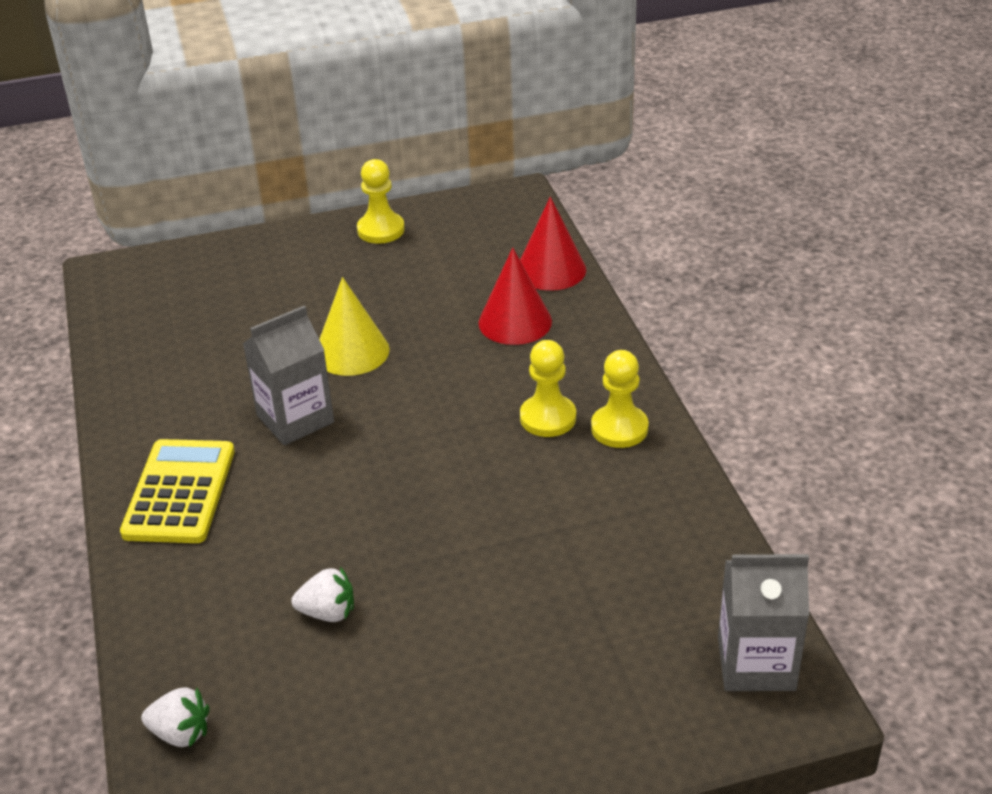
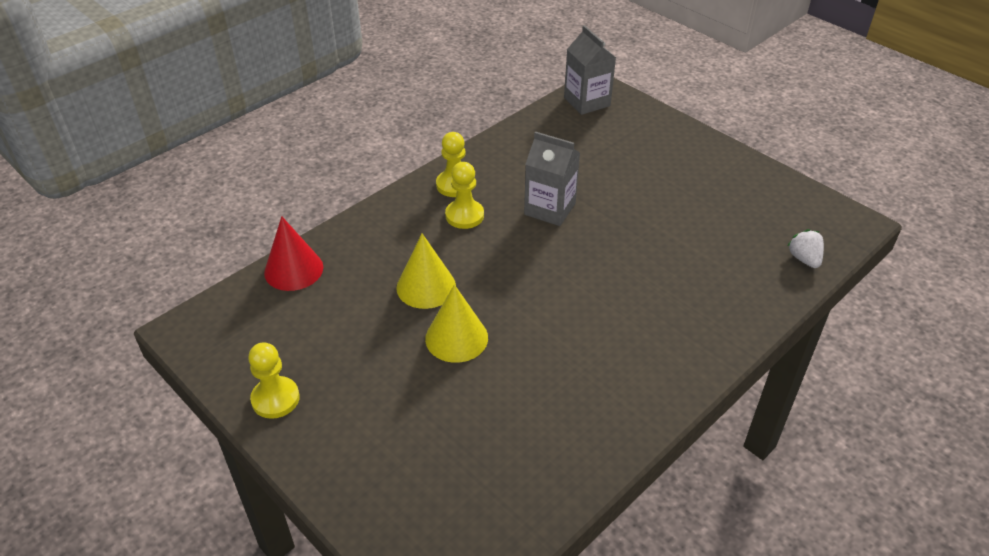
camera: 120 degrees left, 5 degrees up
yellow calculator [120,439,235,543] -> none
grey carton [243,305,334,445] -> grey carton moved to [524,132,580,226]
white strawberry [291,567,354,622] -> none
red cone [478,248,552,345] -> none
none -> yellow cone [396,233,456,309]

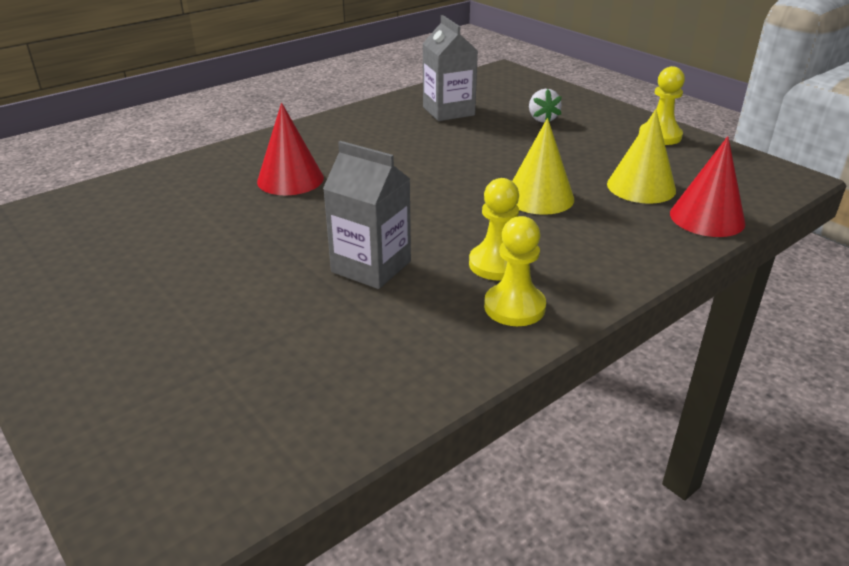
camera: 175 degrees left, 10 degrees down
yellow cone [425,284,488,363] -> yellow cone moved to [607,109,676,204]
grey carton [564,25,616,115] -> grey carton moved to [423,15,478,121]
white strawberry [787,229,824,268] -> white strawberry moved to [529,89,562,123]
none -> red cone [257,103,324,195]

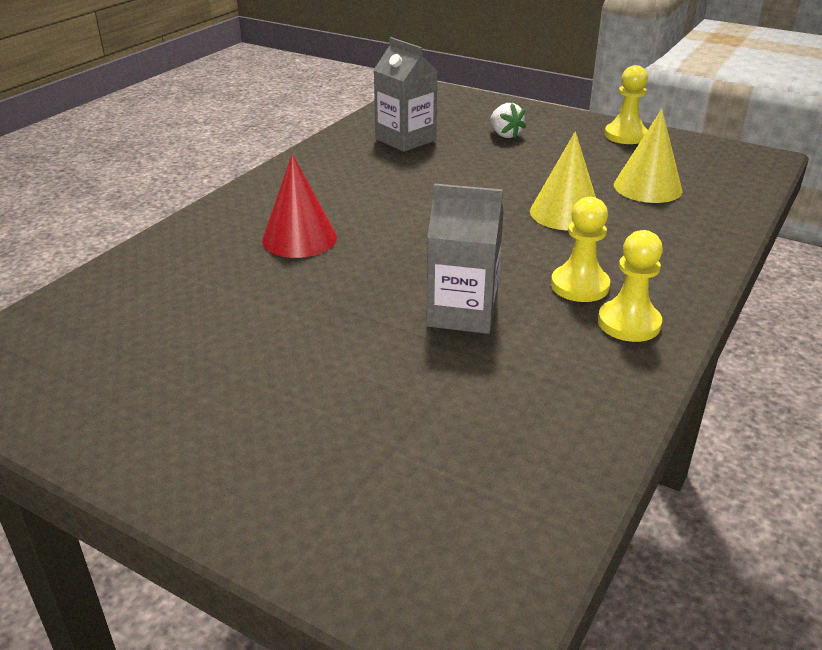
camera: 20 degrees left, 0 degrees up
red cone [670,136,746,237] -> none

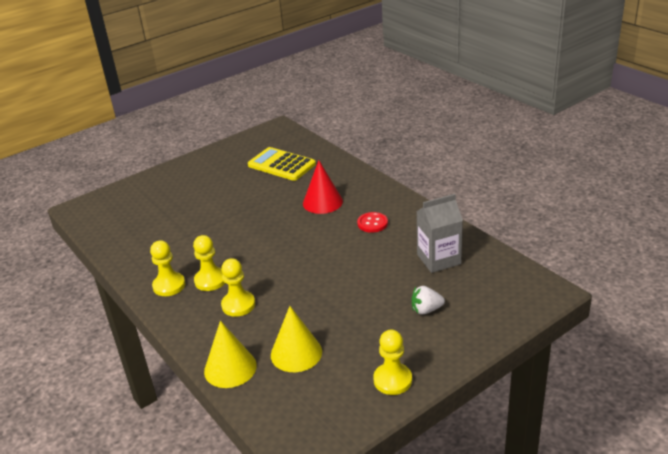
camera: 115 degrees right, 0 degrees up
grey carton [426,183,504,334] -> none
yellow cone [530,131,596,231] -> yellow cone moved to [204,321,257,388]
none -> yellow pawn [221,258,255,317]
none -> yellow calculator [248,147,316,181]
none -> red button [357,212,388,233]

